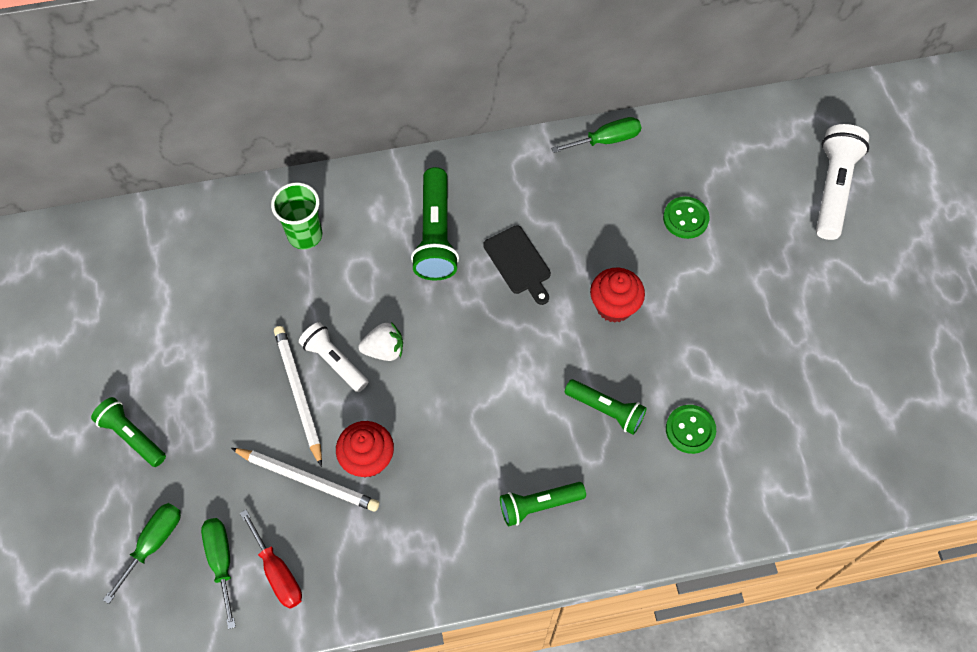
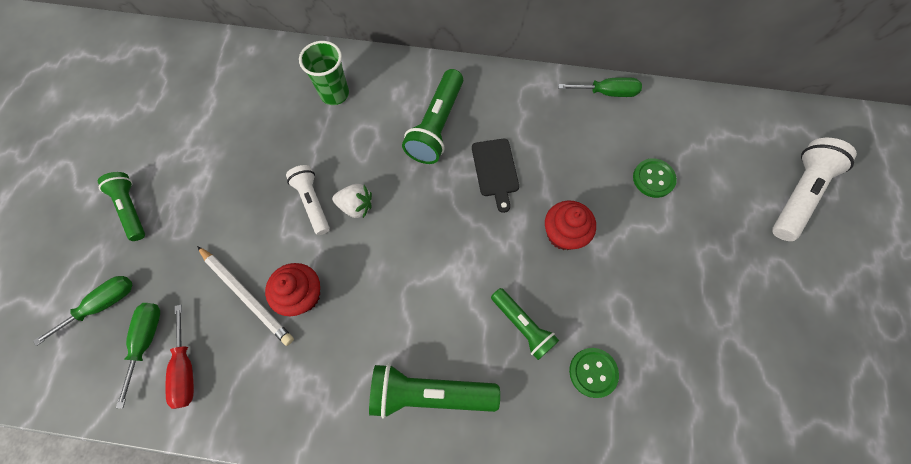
camera: 20 degrees right, 5 degrees up
white pencil [274,326,322,467] -> none
green flashlight [500,482,586,526] -> green flashlight [369,364,500,419], size x1.55

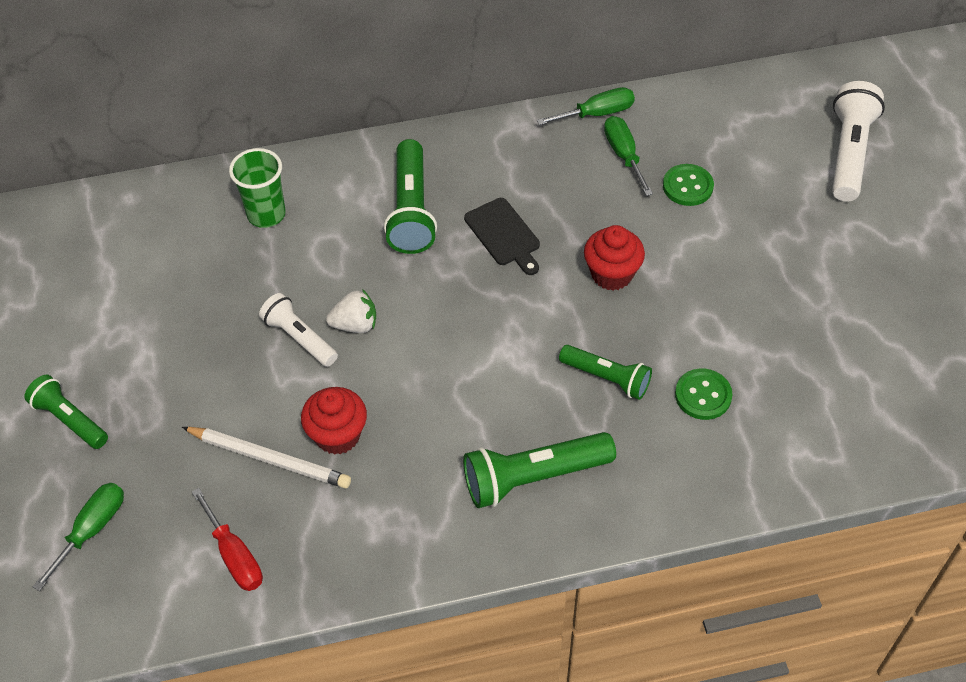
camera: 20 degrees left, 15 degrees down
green screwdriver [116,303,160,409] -> green screwdriver moved to [604,116,653,196]

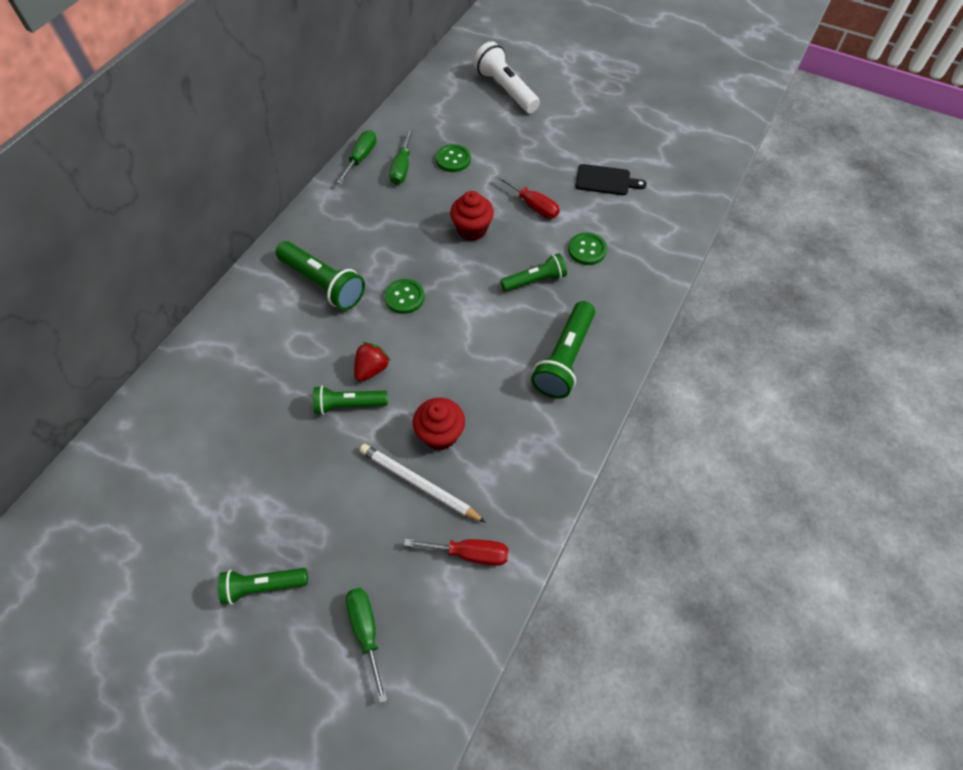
camera: 50 degrees left, 5 degrees up
white pencil [182,427,351,489] -> white pencil turned 120 degrees counterclockwise [359,444,486,523]
green cup [229,148,286,228] -> none
white flashlight [259,293,338,367] -> green flashlight [313,386,388,415]
white strawberry [326,289,376,333] -> red strawberry [354,342,390,382]
black cutting board [464,198,540,275] -> black cutting board moved to [575,164,647,195]
green screwdriver [604,116,653,196] -> green screwdriver turned 105 degrees counterclockwise [389,129,413,185]
none -> green button [384,279,425,314]
none -> red screwdriver [496,175,560,218]

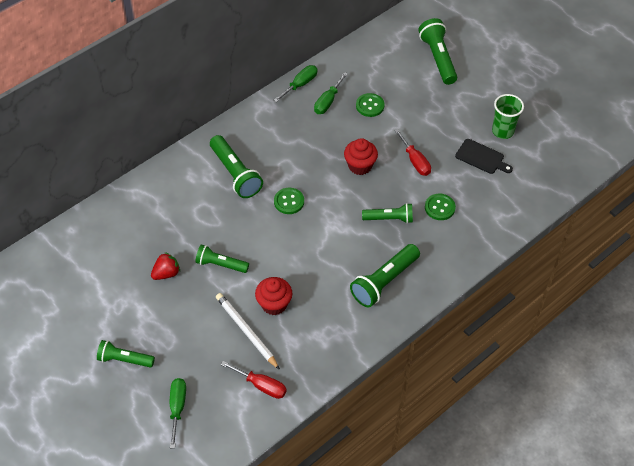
camera: 20 degrees right, 5 degrees down
red strawberry [354,342,390,382] -> red strawberry moved to [151,252,180,280]
white flashlight [474,41,540,113] -> green flashlight [418,18,457,85]
none -> green cup [492,94,524,139]

